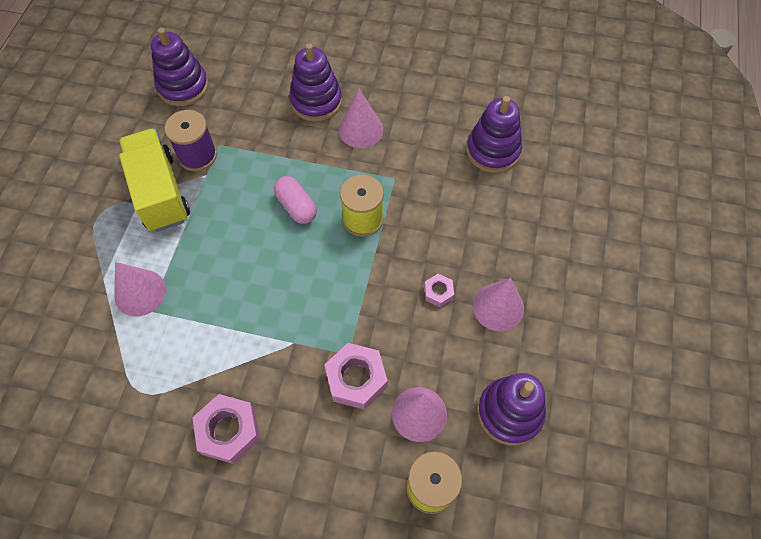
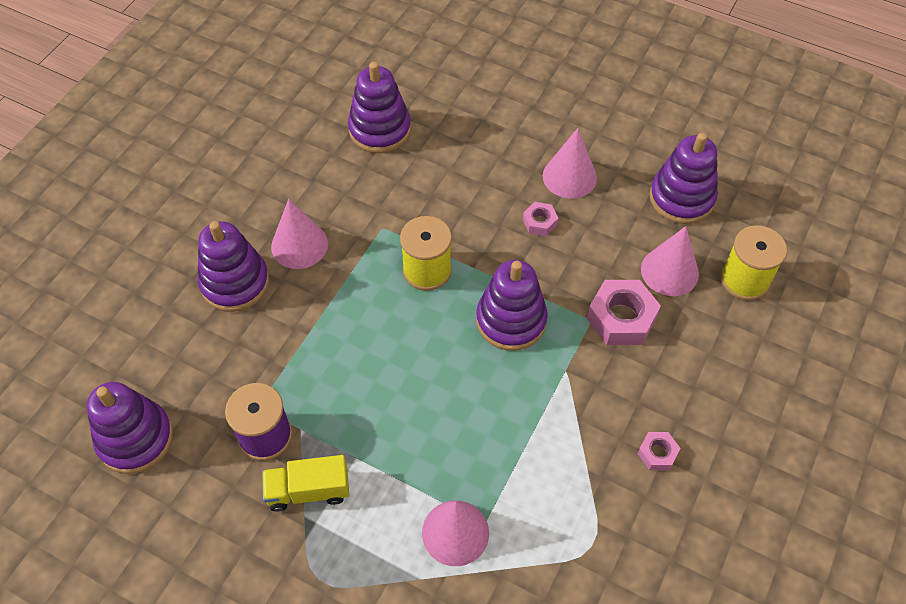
camera: 75 degrees left, 5 degrees down
yellow truck [119,128,190,232] -> yellow truck [262,455,349,512], size x0.60
pink nut [192,394,260,464] -> pink nut [638,432,681,470], size x0.53
pink capsule [274,176,317,224] -> none
none -> purple stacking toy [476,260,548,351]

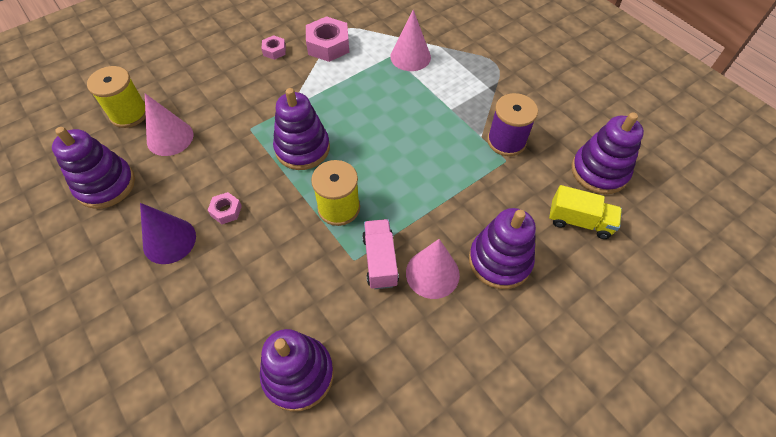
camera: 155 degrees left, 0 degrees up
yellow truck [262,455,349,512] -> yellow truck moved to [549,185,622,239]
pink cone [543,128,597,199] -> purple cone [140,203,196,264]
pink nut [587,280,661,345] -> pink nut moved to [306,16,349,62]
none -> pink truck [362,219,399,289]

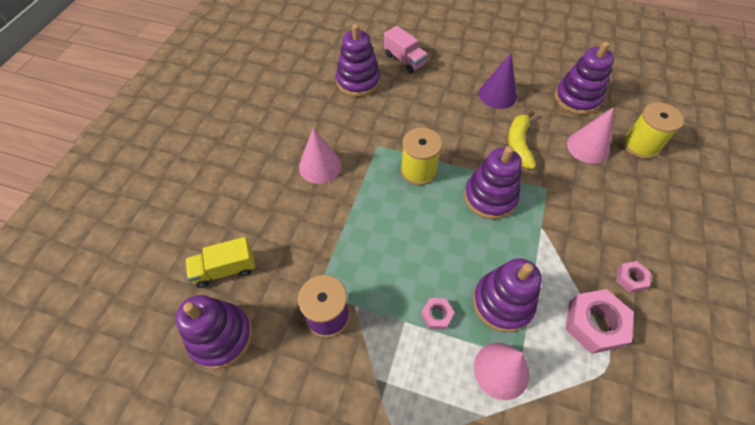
camera: 145 degrees right, 0 degrees up
pink nut [207,192,242,224] -> pink nut moved to [421,298,455,330]
pink truck [362,219,399,289] -> pink truck moved to [384,26,428,73]
purple stacking toy [469,208,536,289] -> purple stacking toy moved to [473,258,542,332]
none -> yellow banana [508,111,536,169]

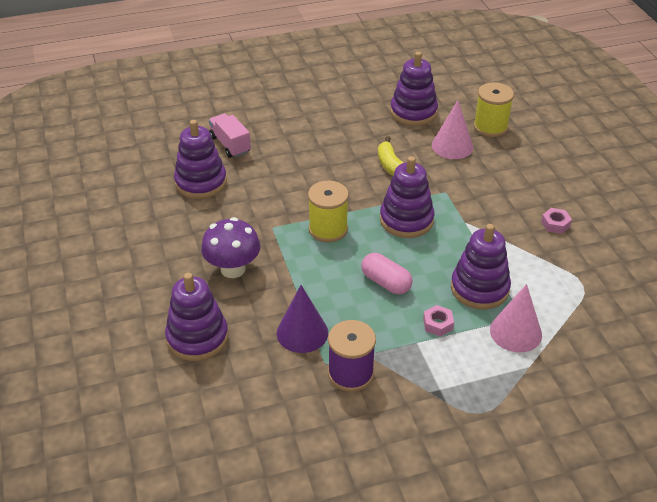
camera: 35 degrees left, 15 degrees down
purple stacking toy [176,295,253,369] -> purple stacking toy moved to [165,273,228,361]
yellow truck [186,237,255,288] -> none
pink cone [299,128,342,184] -> purple mushroom [201,217,260,278]
pink truck [384,26,428,73] -> pink truck turned 135 degrees counterclockwise [209,113,251,158]
purple cone [479,53,517,109] -> purple cone moved to [277,285,328,353]
pink nut [566,289,634,354] -> none
none -> pink capsule [361,253,413,295]

